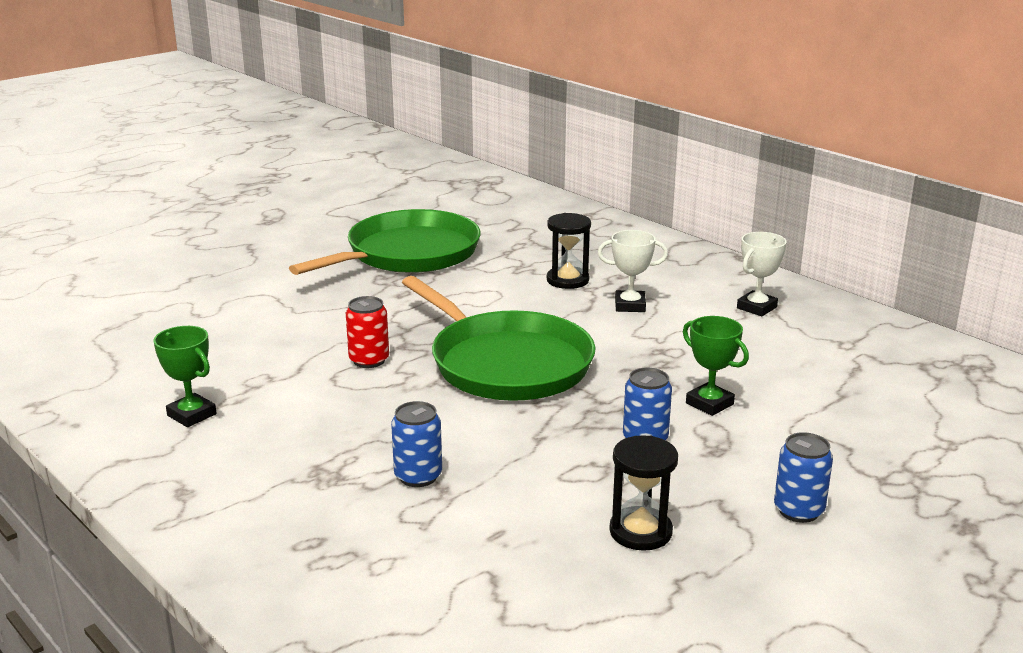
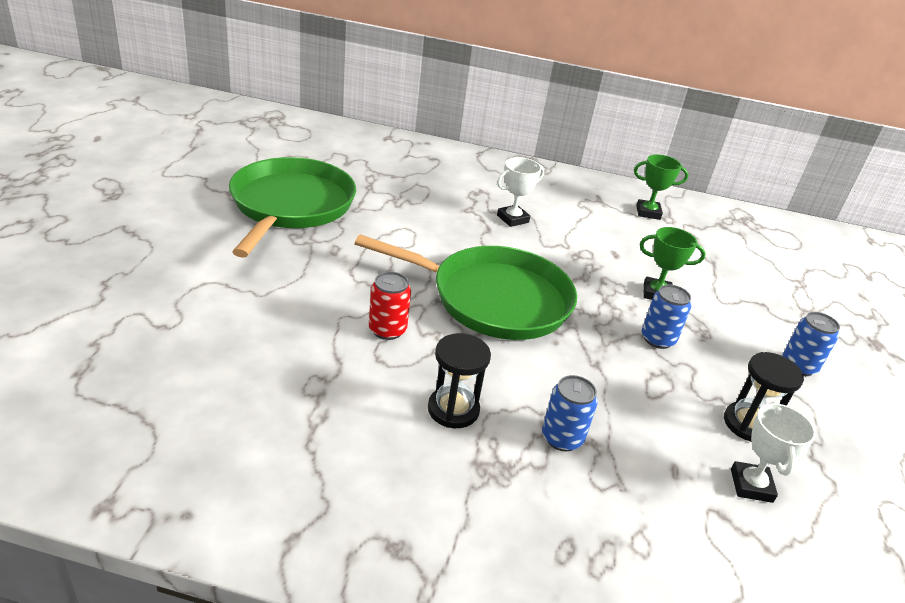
camera: 40 degrees left, 10 degrees up
green trophy [153,326,216,427] -> green trophy moved to [634,154,688,220]
black hourglass [547,213,591,289] -> black hourglass moved to [428,333,491,428]
white trophy [737,232,787,316] -> white trophy moved to [731,402,816,503]

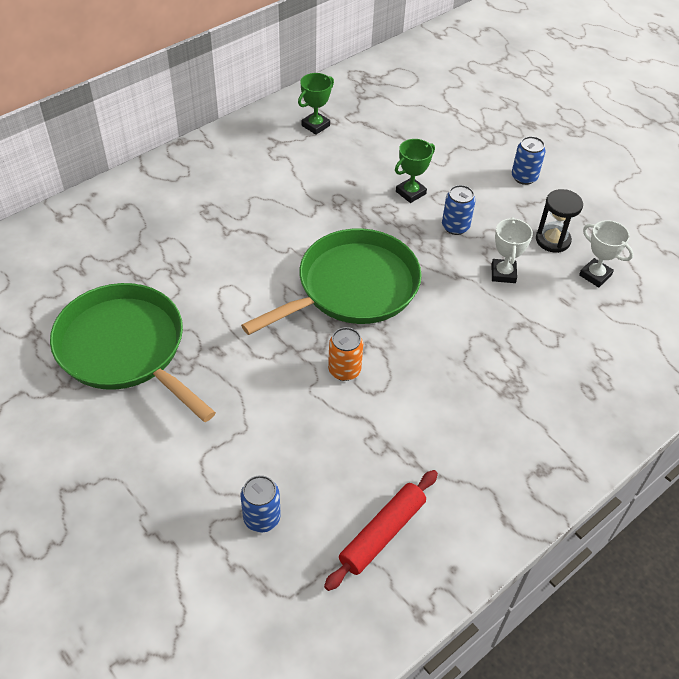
camera: 50 degrees left, 15 degrees up
red can [369,272,411,340] -> orange can [328,327,363,381]
black hourglass [428,333,491,428] -> none
white trophy [497,157,544,227] -> white trophy moved to [492,217,533,283]
blue can [542,375,598,451] -> blue can moved to [240,475,281,533]
none -> red rolling pin [324,470,438,591]

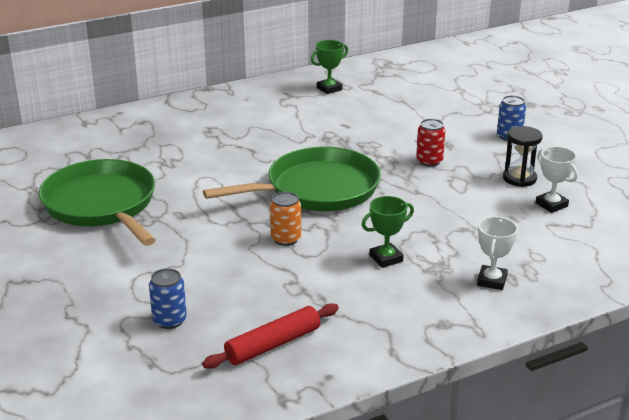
camera: 15 degrees right, 20 degrees down
green trophy [395,139,435,203] -> green trophy moved to [362,196,414,268]
blue can [442,185,476,235] -> red can [416,119,445,167]
white trophy [492,217,533,283] -> white trophy moved to [477,217,518,290]

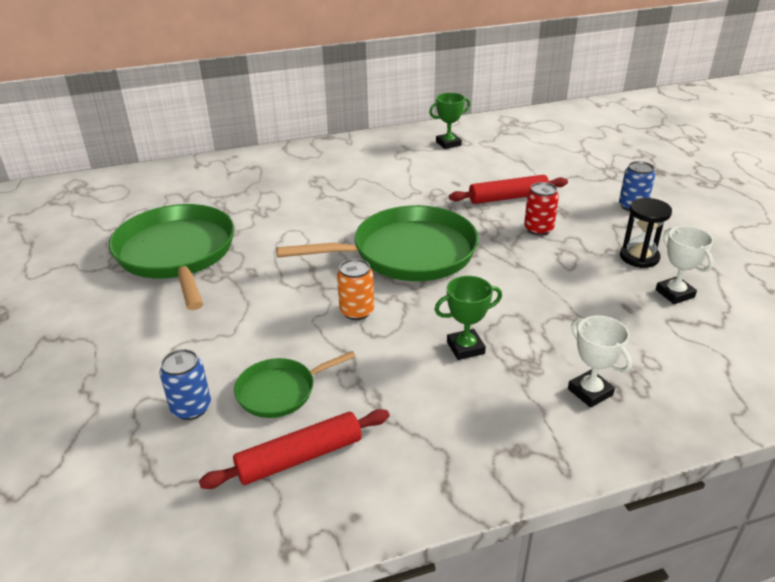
camera: 10 degrees right, 5 degrees up
white trophy [477,217,518,290] -> white trophy turned 60 degrees counterclockwise [568,316,632,408]
none -> green pan [234,351,356,418]
none -> red rolling pin [449,175,568,204]

